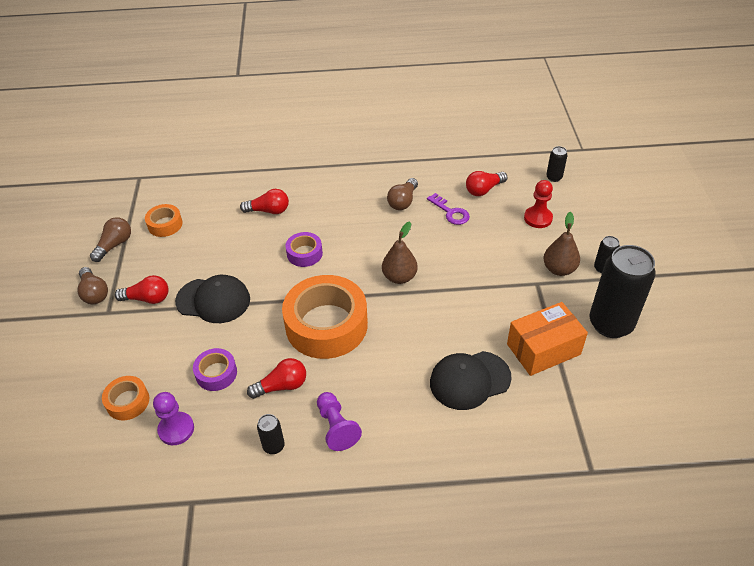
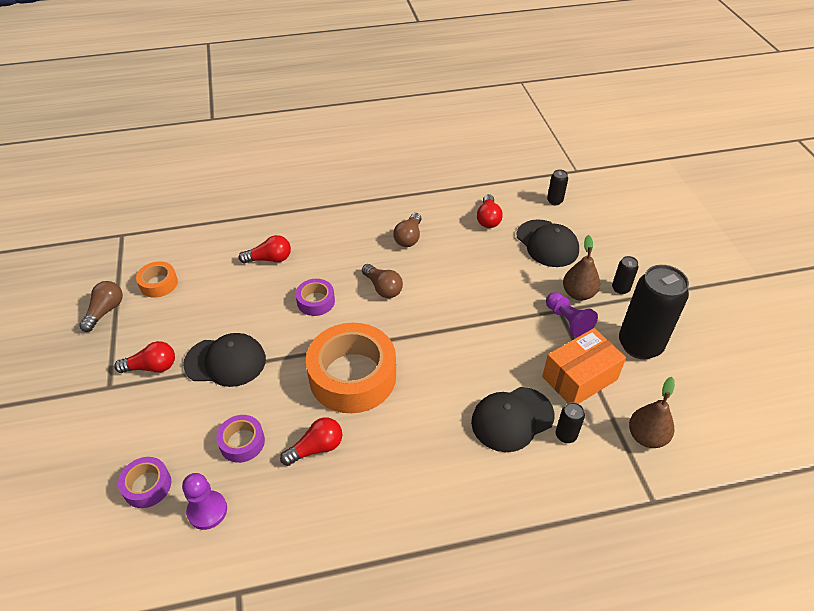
camera: 10 degrees left, 0 degrees up
brown light bulb [77,267,108,304] -> brown light bulb moved to [362,264,403,298]
orange tape [102,376,149,420] -> purple tape [118,457,171,508]
black can [257,414,285,454] -> black can moved to [556,402,585,443]
purple pawn [317,392,362,451] -> purple pawn moved to [546,292,598,338]
brown pear [382,221,418,284] -> brown pear moved to [629,377,675,448]
purple key [427,193,470,225] -> none
red light bulb [466,171,507,196] -> red light bulb turned 45 degrees counterclockwise [477,194,503,228]
red pawn [524,180,553,228] -> black cap [517,219,579,267]

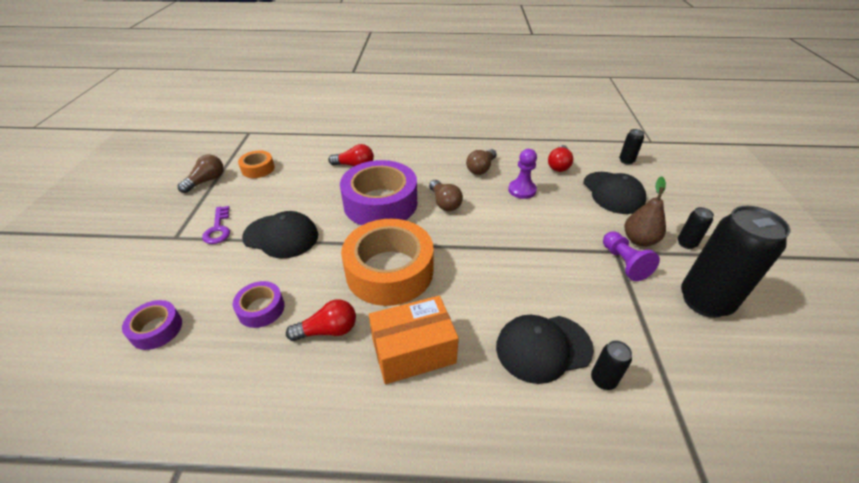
camera: 15 degrees right, 5 degrees down
red light bulb [114,341,175,373] -> purple key [202,206,230,244]
purple pawn [182,473,227,530] -> purple pawn moved to [508,149,537,199]
purple tape [296,279,335,316] -> purple tape [340,160,417,226], size x2.10
orange box [542,328,626,404] -> orange box moved to [369,296,459,384]
brown pear [629,377,675,448] -> none

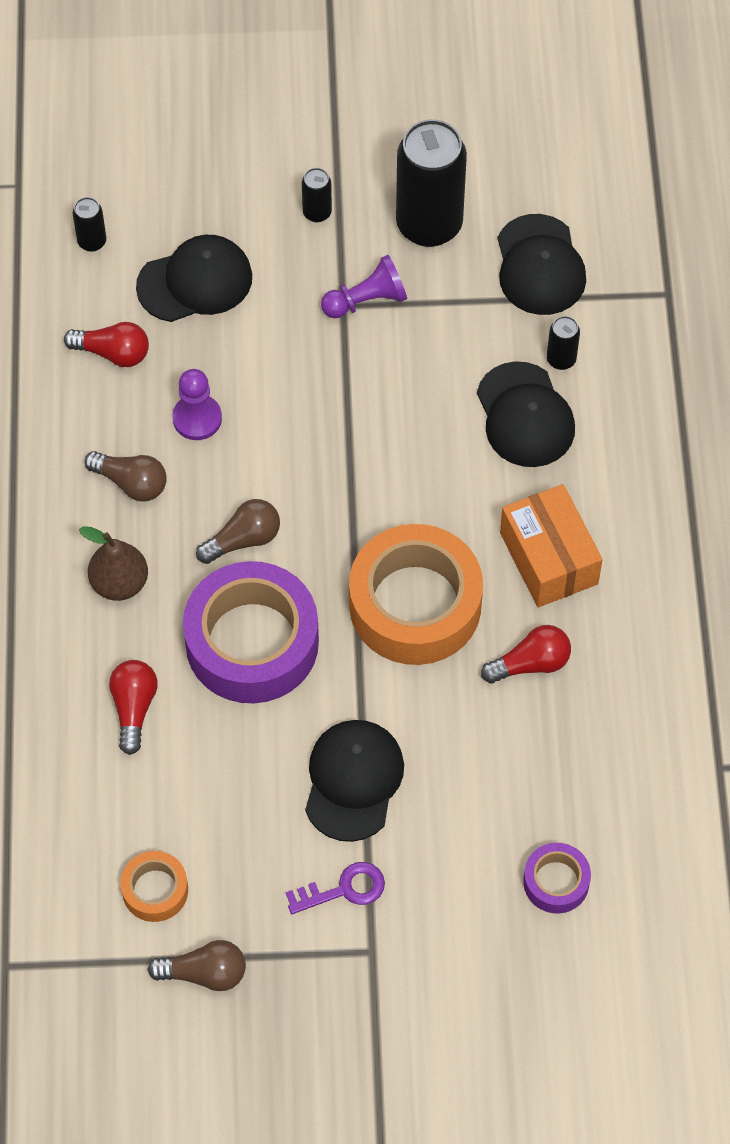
camera: 95 degrees left, 20 degrees up
brown light bulb [178,155,224,193] -> brown light bulb turned 150 degrees clockwise [148,940,246,991]
purple tape [233,281,285,328] -> none
red light bulb [286,299,356,341] -> red light bulb turned 90 degrees clockwise [481,625,571,683]
brown pear [625,176,666,246] -> brown pear moved to [79,526,148,601]
none -> black cap [497,214,586,315]

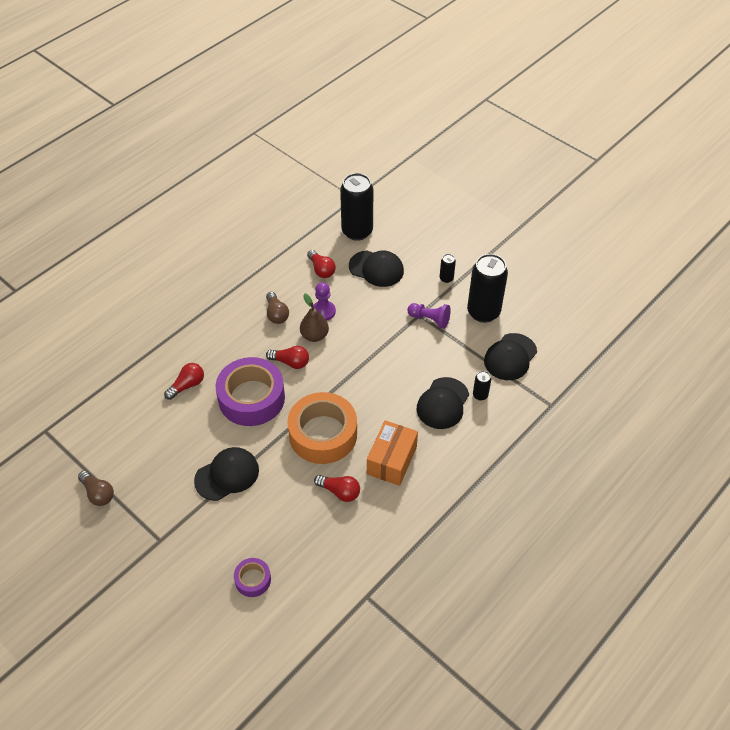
camera: 45 degrees right, 10 degrees down
black can [73,197,106,252] -> black can [340,173,373,241], size x2.29
brown pear [79,526,148,601] -> brown pear moved to [300,293,329,342]
orange tape [121,851,188,922] -> none
brown light bulb [196,499,280,564] -> red light bulb [266,346,309,369]
purple key [286,862,385,914] -> none

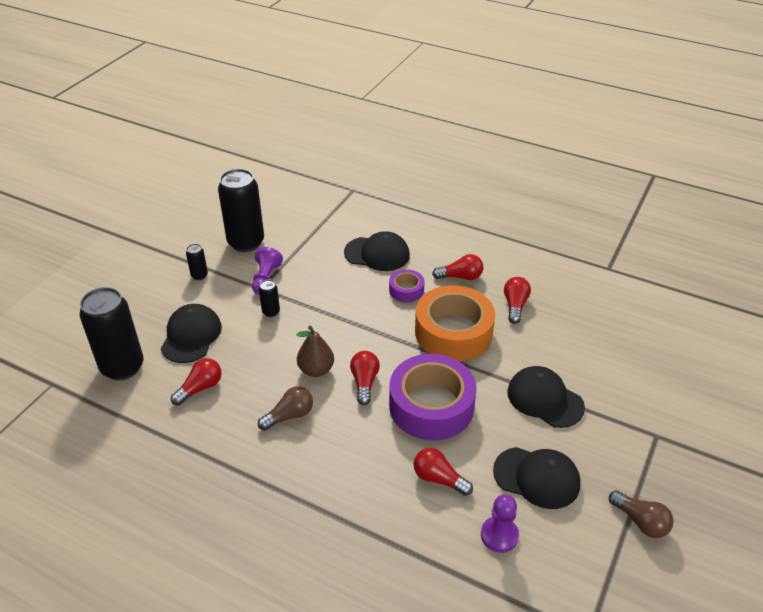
camera: 105 degrees left, 10 degrees down
brown light bulb [78,471,114,506] -> brown light bulb turned 105 degrees clockwise [609,490,674,538]
purple tape [234,558,271,597] -> purple tape moved to [389,269,424,302]
purple pawn [313,282,336,321] -> purple pawn moved to [481,494,519,553]
orange box [367,420,418,486] -> red light bulb [432,254,483,280]
black can [473,371,491,401] -> black can moved to [259,279,280,317]
black cap [484,333,537,380] -> black cap moved to [493,447,581,509]

